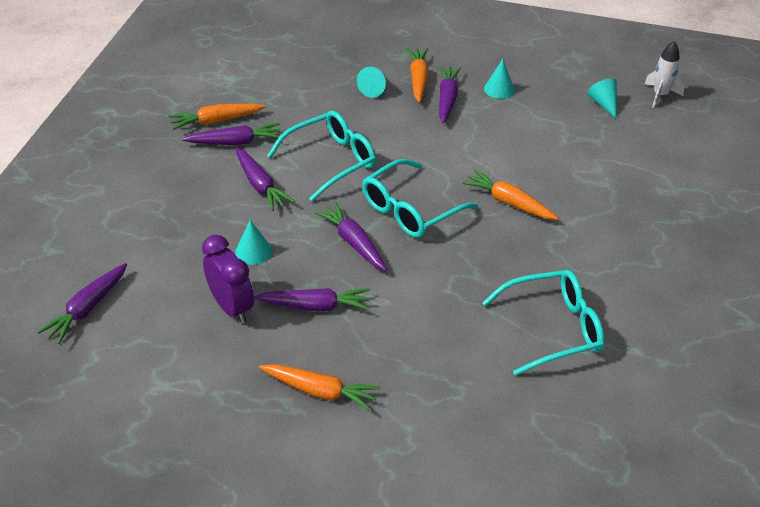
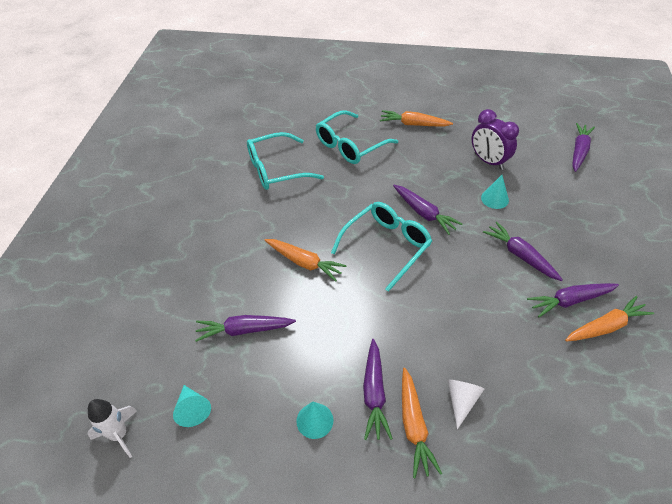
camera: 175 degrees right, 5 degrees up
purple carrot [254,288,370,311] -> purple carrot moved to [195,315,296,342]
turquoise glasses [267,110,376,202] -> turquoise glasses moved to [316,110,398,164]
turquoise cone [357,67,386,98] -> white cone [448,380,484,429]

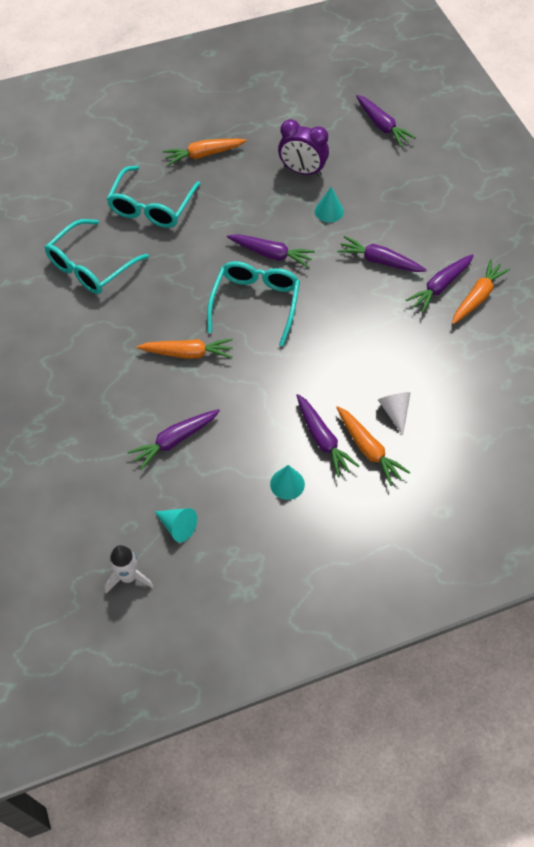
camera: 30 degrees left, 10 degrees up
purple carrot [572,123,595,172] -> purple carrot turned 150 degrees clockwise [356,95,416,147]

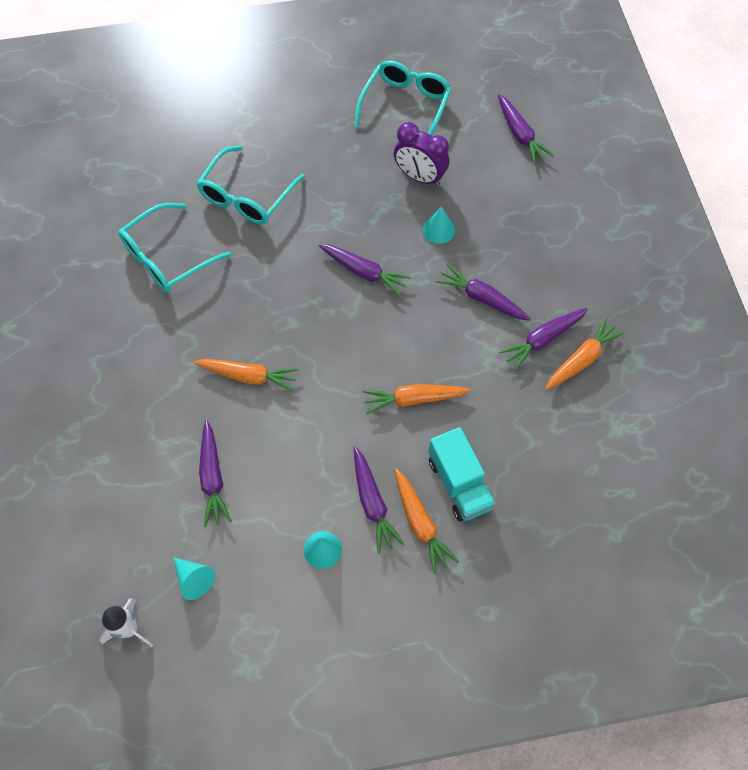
camera: 10 degrees right, 5 degrees up
purple carrot [128,409,220,470] -> purple carrot turned 75 degrees counterclockwise [199,420,232,527]
orange carrot [163,139,247,166] -> orange carrot moved to [363,384,471,414]
turquoise glasses [207,261,300,347] -> turquoise glasses moved to [354,60,452,136]
white cone [378,392,410,435] -> turquoise truck [428,427,496,521]

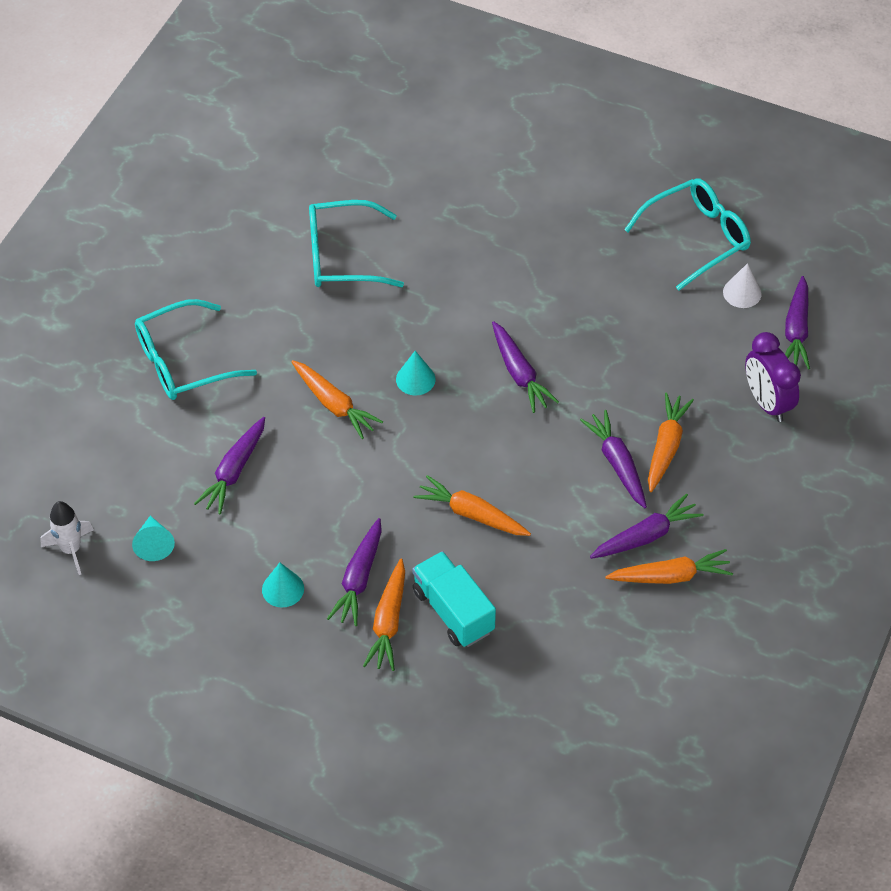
camera: 35 degrees right, 10 degrees down
turquoise glasses [197,145,305,225] -> turquoise glasses moved to [135,299,257,400]
purple clock [394,122,449,186] -> purple clock moved to [745,332,801,422]
turquoise cone [423,207,455,244] -> turquoise cone moved to [396,351,436,395]
turquoise truck [428,427,496,521] -> turquoise truck turned 135 degrees clockwise [412,551,496,647]
purple carrot [499,308,588,371] -> purple carrot turned 150 degrees clockwise [590,494,704,559]
none -> orange carrot [648,393,694,492]
none -> white cone [723,263,762,308]

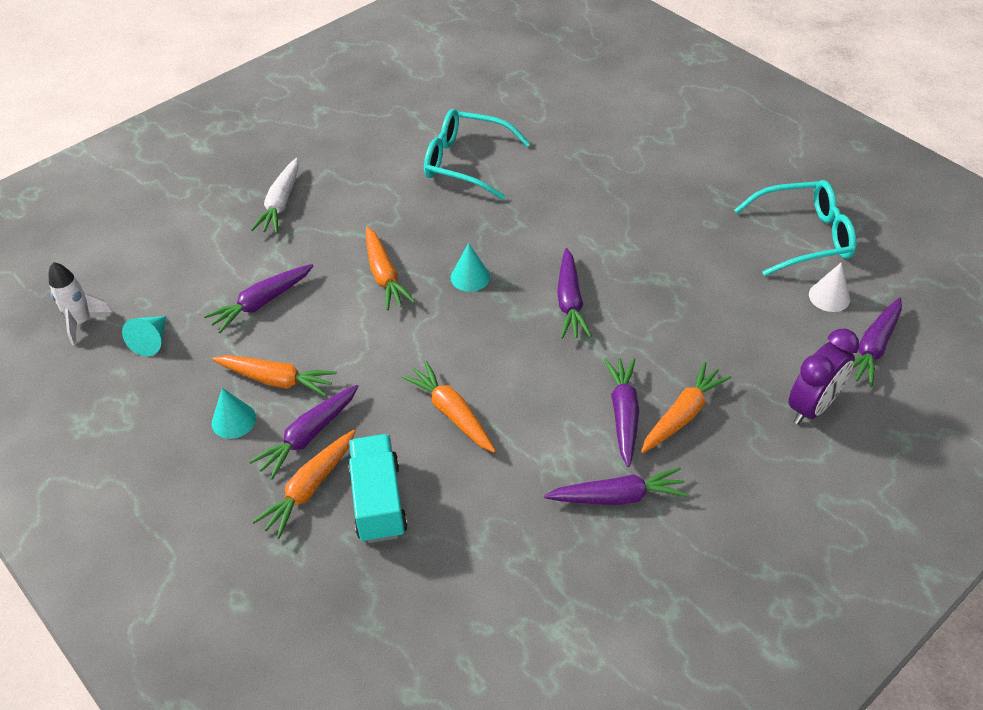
camera: 25 degrees right, 5 degrees down
turquoise glasses [135,299,257,400] -> white carrot [251,158,299,234]
orange carrot [605,549,733,584] -> orange carrot moved to [212,355,337,397]
purple clock [745,332,801,422] -> purple clock turned 135 degrees counterclockwise [788,329,859,424]

